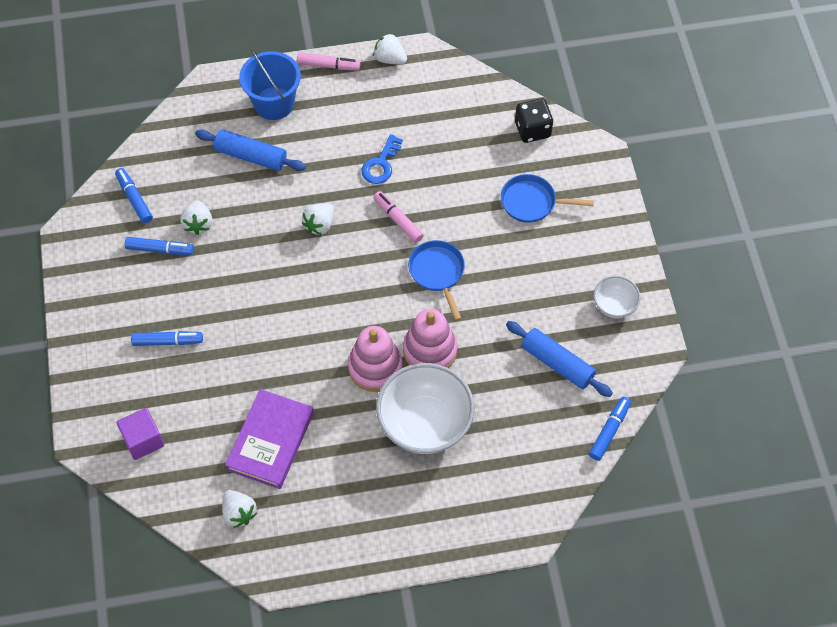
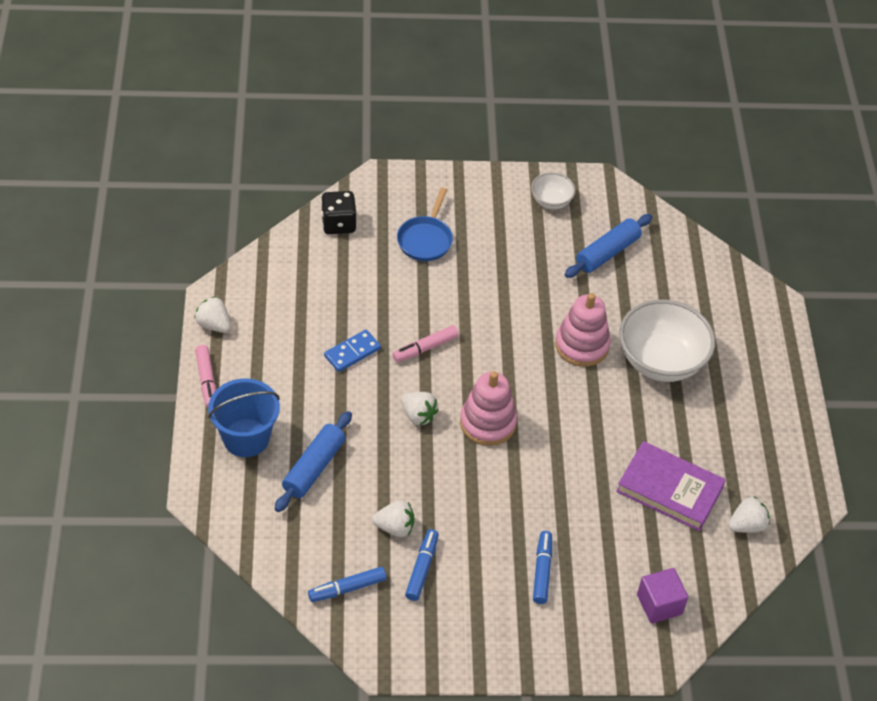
camera: 85 degrees left, 10 degrees down
pink marker [297,52,361,71] -> pink marker turned 150 degrees clockwise [195,345,216,408]
pink stacking toy [348,326,403,392] -> pink stacking toy moved to [460,371,517,446]
blue key [361,134,403,184] -> blue domino [324,330,381,372]
white strawberry [373,33,407,64] -> white strawberry turned 90 degrees clockwise [194,296,231,333]
blue pan [408,240,465,321] -> none
blue marker [589,397,631,461] -> none

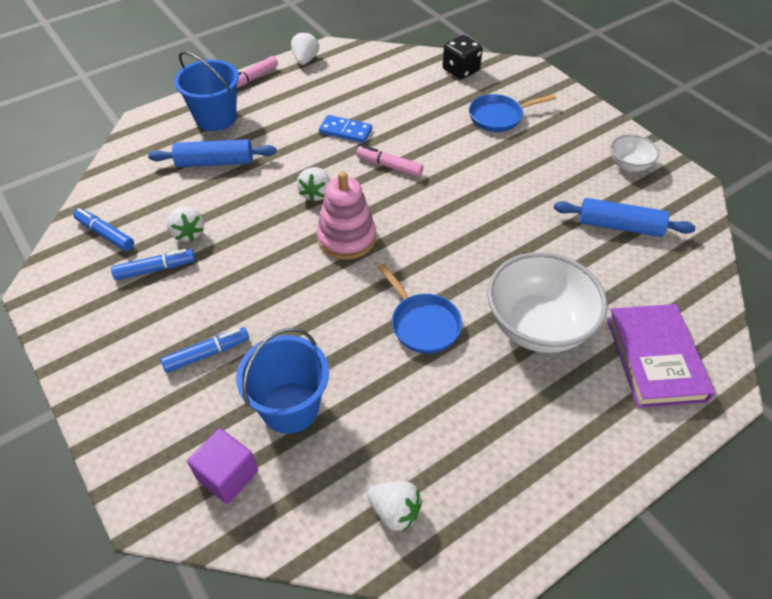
camera: 60 degrees right, 0 degrees up
pink stacking toy [555,293,611,367] -> none
purple book [616,441,726,531] -> purple book moved to [607,304,715,408]
none -> blue bucket [236,328,329,434]
none -> blue pan [378,264,462,354]

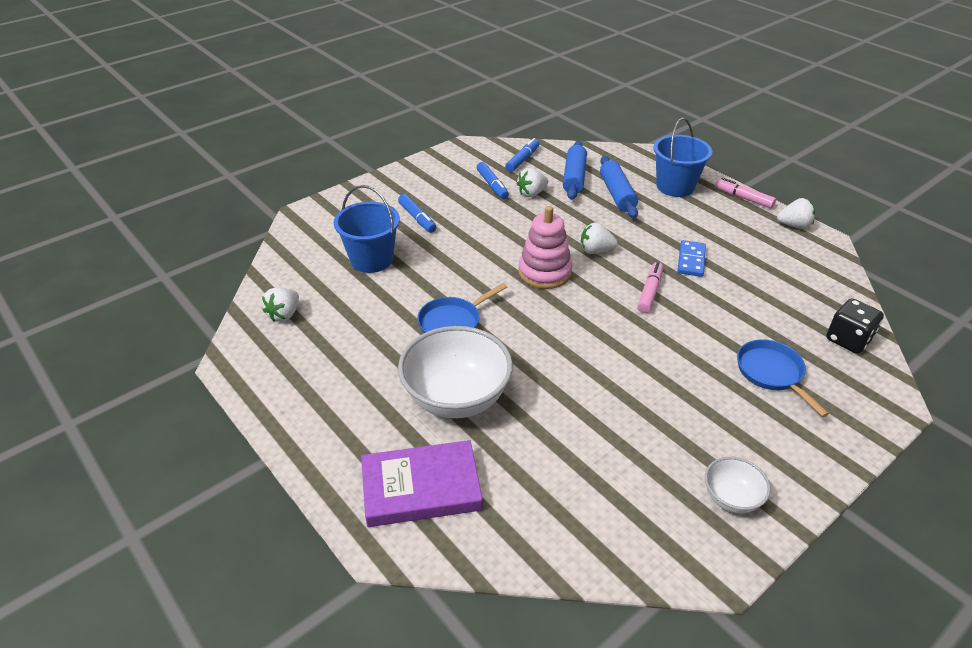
camera: 85 degrees right, 10 degrees down
purple cube [187,428,258,504] -> none
blue rolling pin [554,198,696,237] -> blue rolling pin moved to [563,141,587,200]

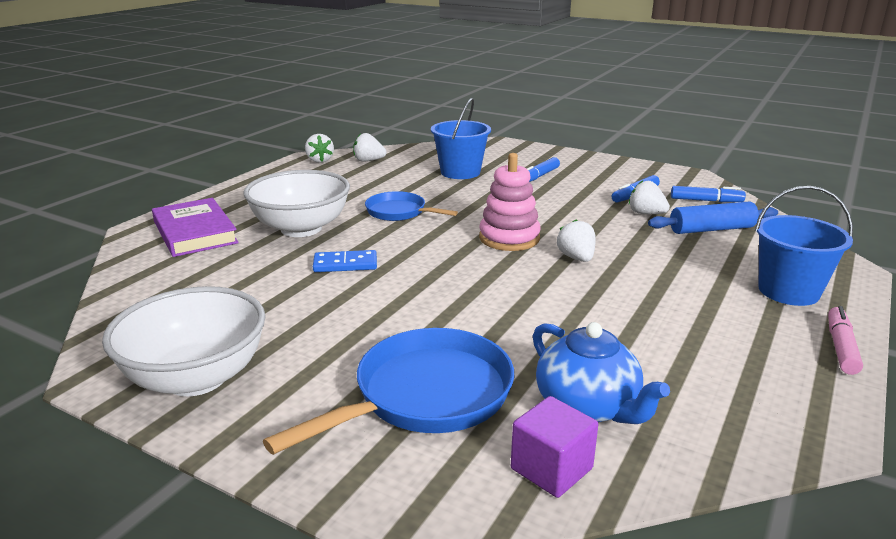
camera: 70 degrees right, 15 degrees down
blue rolling pin [600,156,638,218] -> none
pink marker [637,262,663,313] -> none
blue domino [678,240,706,277] -> blue domino moved to [313,250,377,272]
white bowl [705,457,771,513] -> white bowl [102,286,266,396], size x1.99
blue pan [737,339,829,417] -> blue pan [263,328,514,455], size x1.64
white strawberry [777,198,815,229] -> white strawberry moved to [305,134,334,163]
black dice [826,298,884,354] -> purple cube [511,396,599,498]
none -> blue teapot [533,322,670,424]

